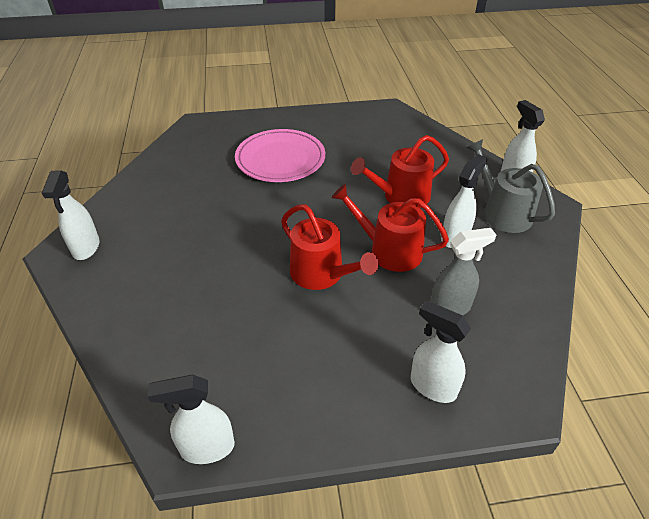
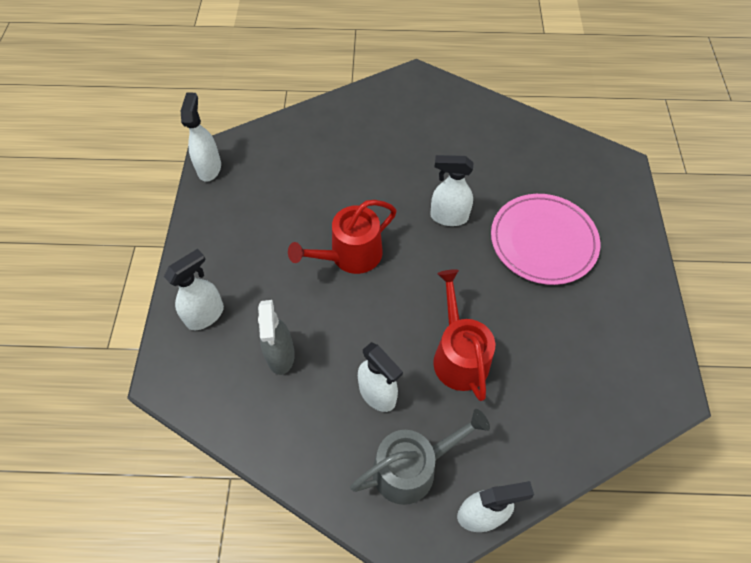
camera: 100 degrees right, 15 degrees up
white spray bottle [42,170,99,260] -> white spray bottle moved to [430,155,473,226]
red watering can [332,184,449,272] -> none

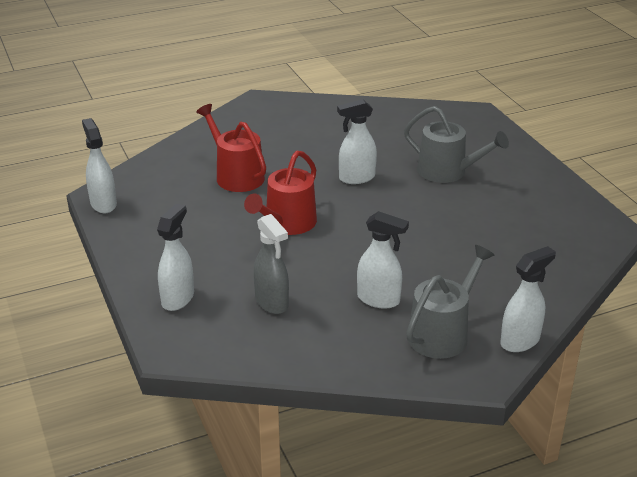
camera: 25 degrees left, 25 degrees down
red watering can [433,269,495,401] -> red watering can moved to [196,104,266,192]
pink plate [491,194,600,285] -> grey watering can [404,106,509,183]

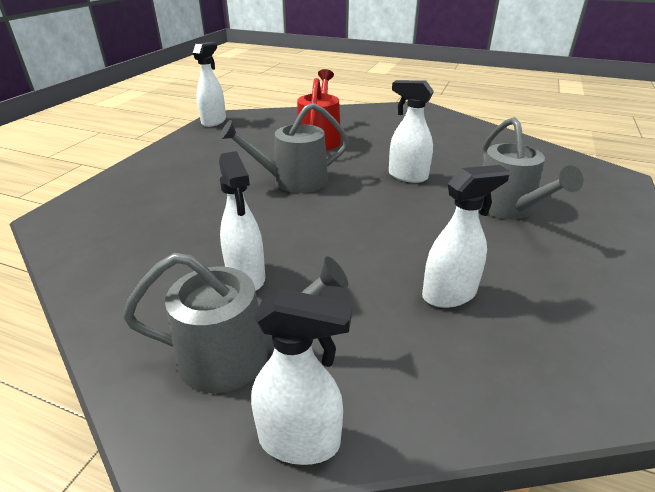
camera: 45 degrees right, 0 degrees up
white spray bottle [157,204,194,311] -> white spray bottle moved to [422,165,510,308]
red watering can [244,151,317,235] -> grey watering can [219,103,349,193]
grey spray bottle [253,214,289,314] -> none

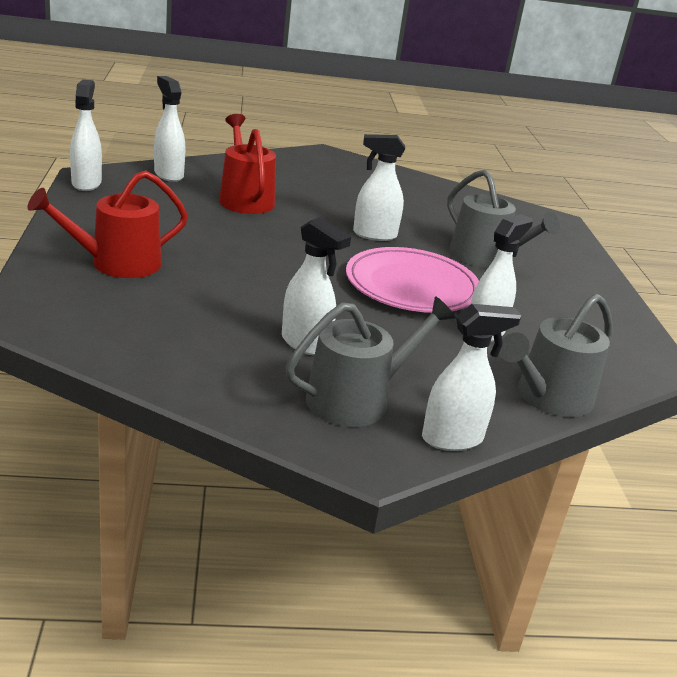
camera: 30 degrees left, 5 degrees down
grey watering can [219,103,349,193] -> grey watering can moved to [499,294,613,417]
none -> red watering can [27,170,188,278]
none -> white spray bottle [154,76,185,182]
none -> pink plate [346,247,479,313]

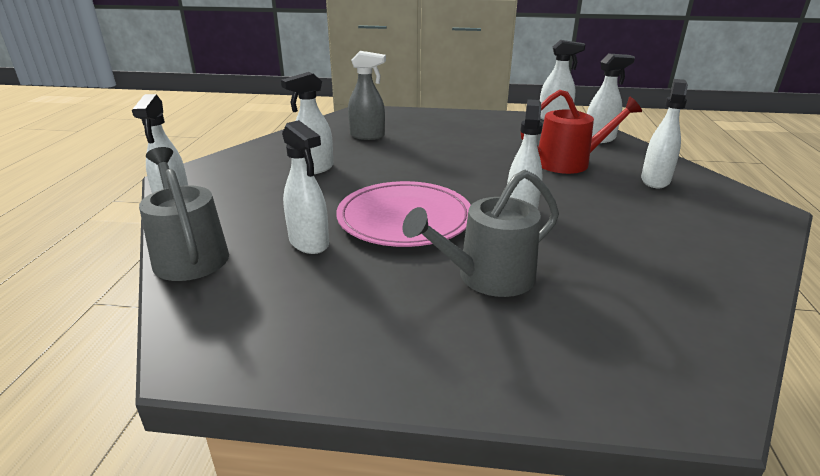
camera: 105 degrees right, 0 degrees up
red watering can [27,170,188,278] -> none
grey watering can [285,296,456,427] -> none
none -> grey spray bottle [348,51,386,140]
none -> white spray bottle [641,79,688,188]

